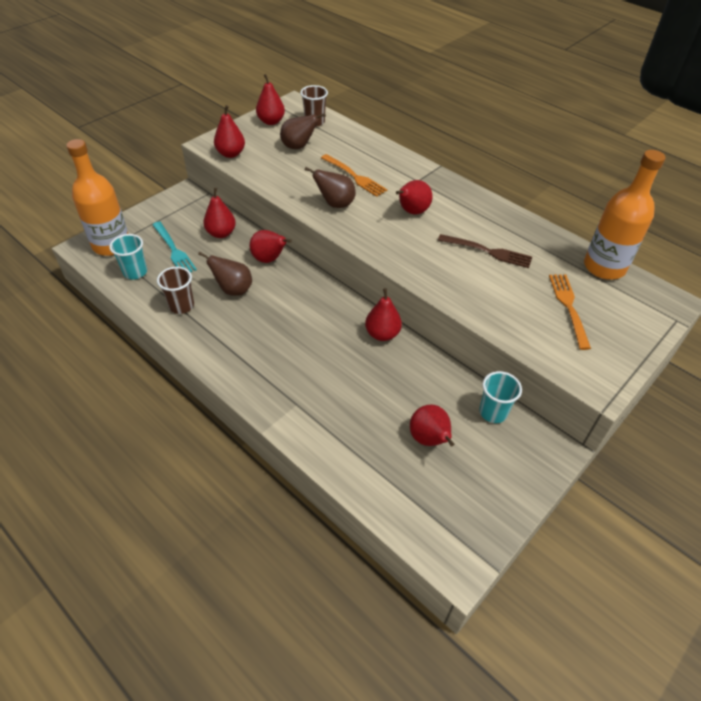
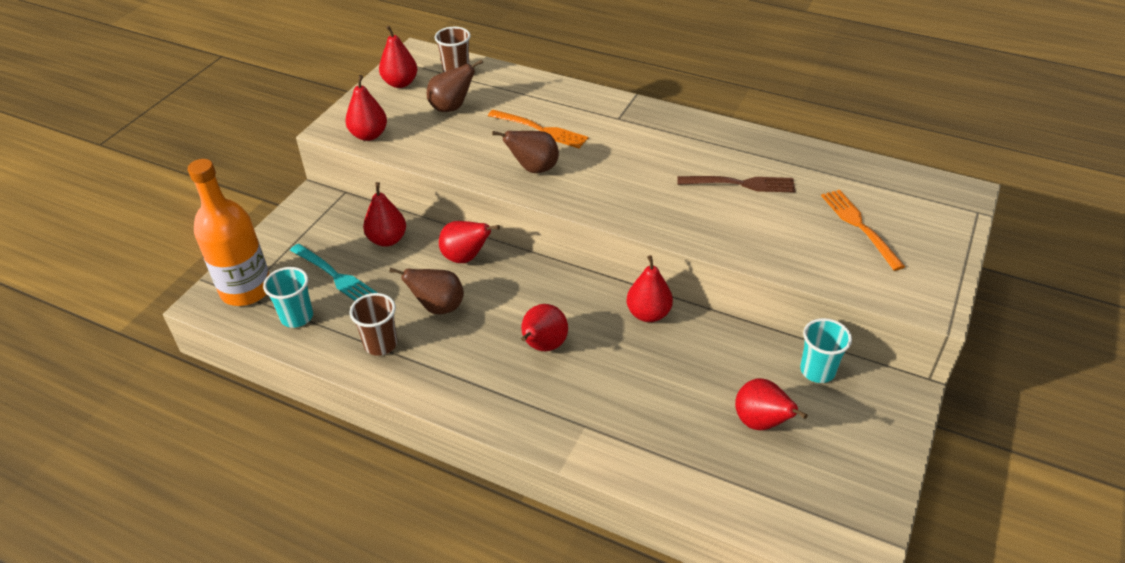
camera: 15 degrees left, 5 degrees down
red pear [396,180,432,214] -> red pear moved to [521,304,568,351]
orange bottle [584,150,666,280] -> none

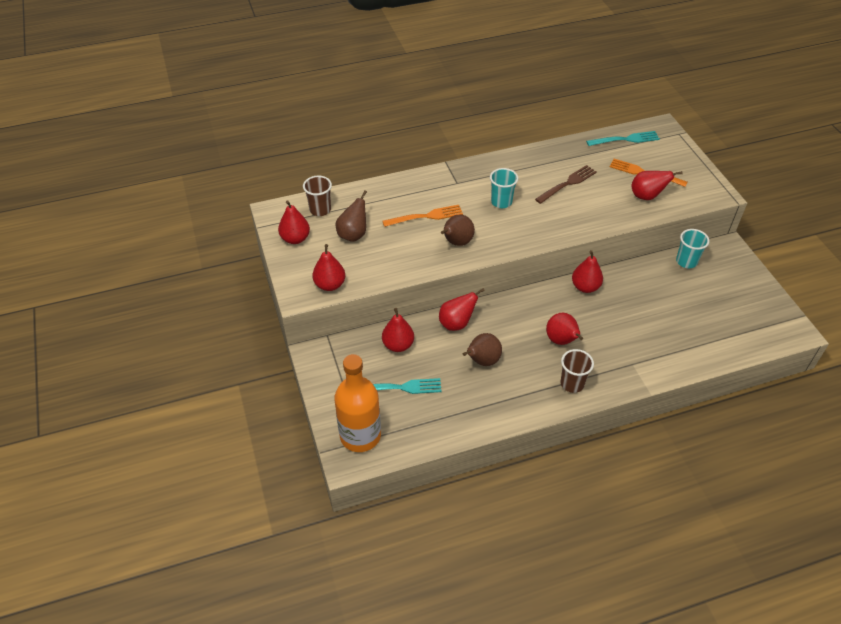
camera: 45 degrees left, 5 degrees up
turquoise cup [263,267,313,328] -> turquoise cup moved to [490,168,519,208]
brown cup [350,293,397,356] -> brown cup moved to [560,349,594,393]
red pear [735,378,808,430] -> red pear moved to [631,171,683,200]
none -> turquoise fork [586,131,660,146]

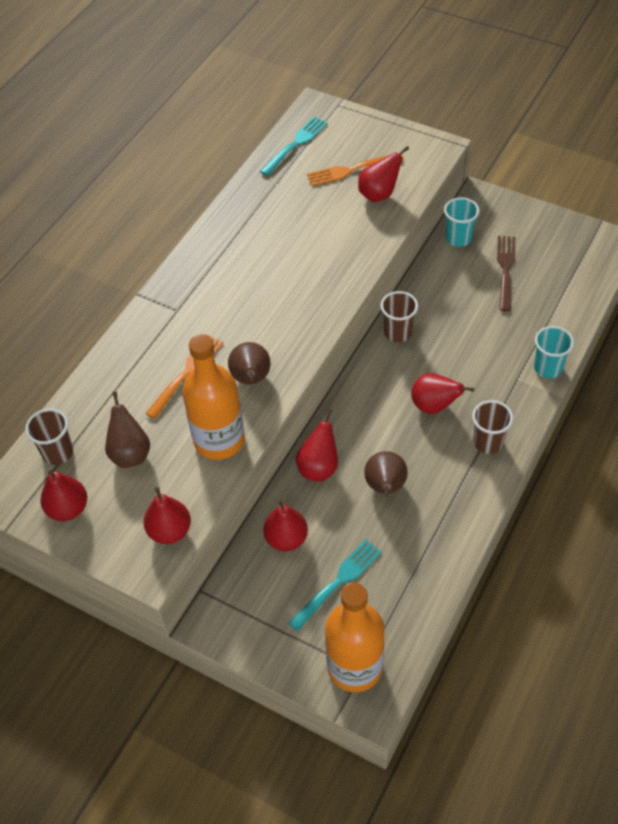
camera: 40 degrees left, 5 degrees up
turquoise cup [490,168,519,208] -> turquoise cup moved to [534,326,574,378]
brown fork [535,165,597,204] -> brown fork moved to [497,236,515,312]
red pear [572,250,603,293] -> brown cup [380,291,418,343]
none -> orange bottle [182,334,245,460]

